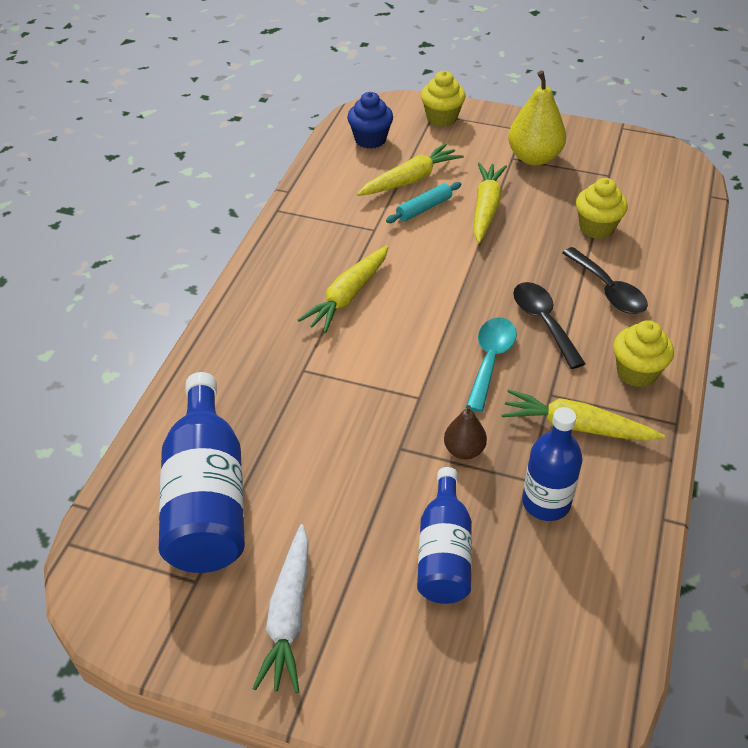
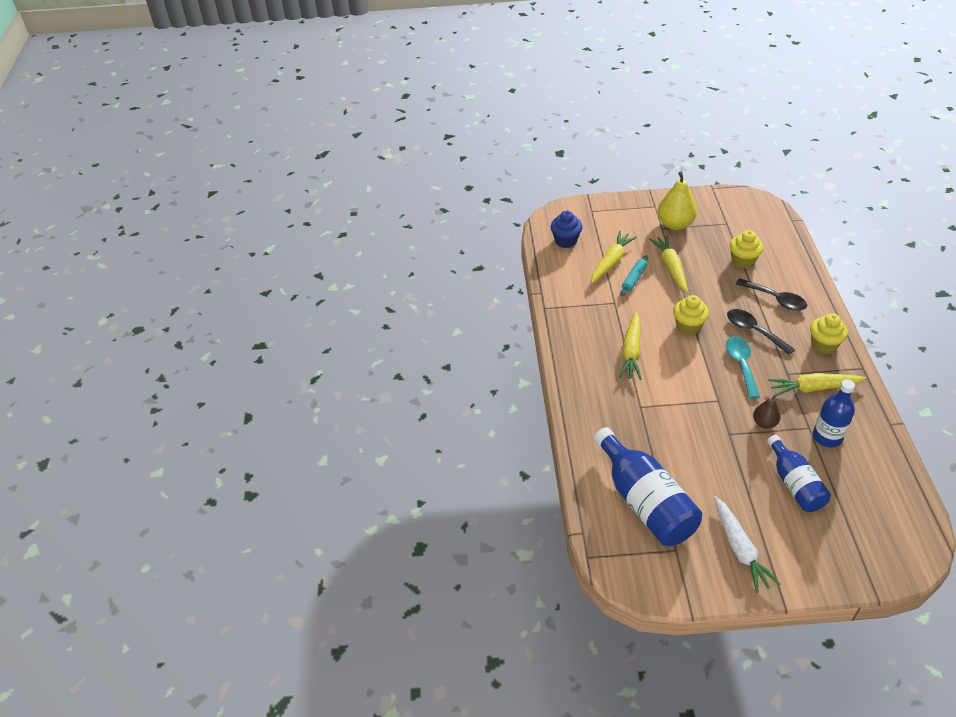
camera: 20 degrees left, 0 degrees up
yellow cupcake [421,71,466,127] -> yellow cupcake moved to [673,295,709,335]

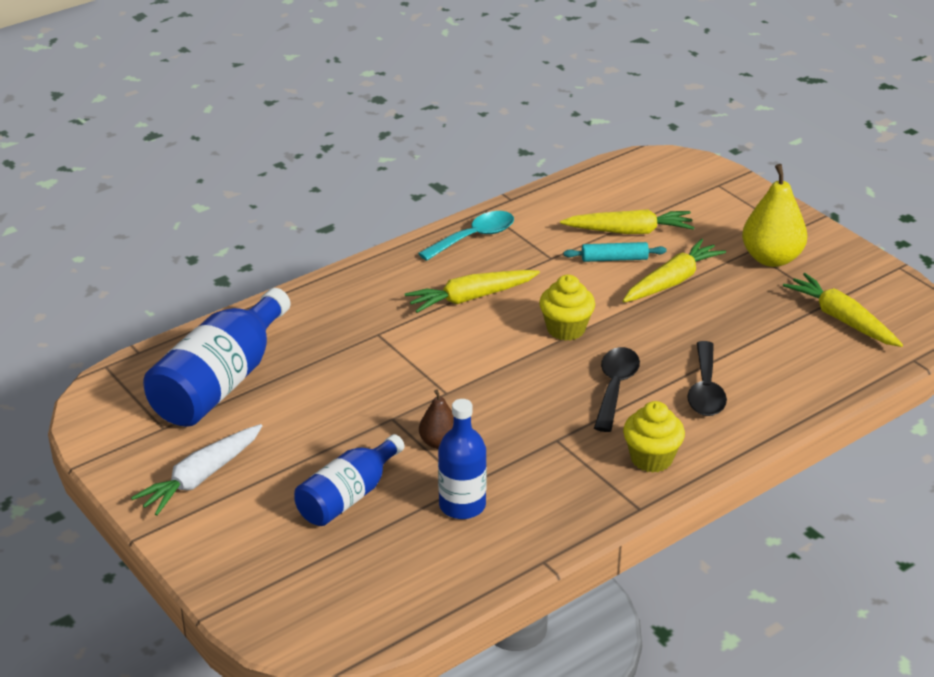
camera: 55 degrees right, 10 degrees down
blue cupcake [551,211,583,248] -> none
turquoise spoon [726,336,760,399] -> turquoise spoon moved to [418,211,514,261]
yellow cupcake [730,230,763,269] -> none
yellow carrot [768,373,867,396] -> yellow carrot moved to [783,273,903,347]

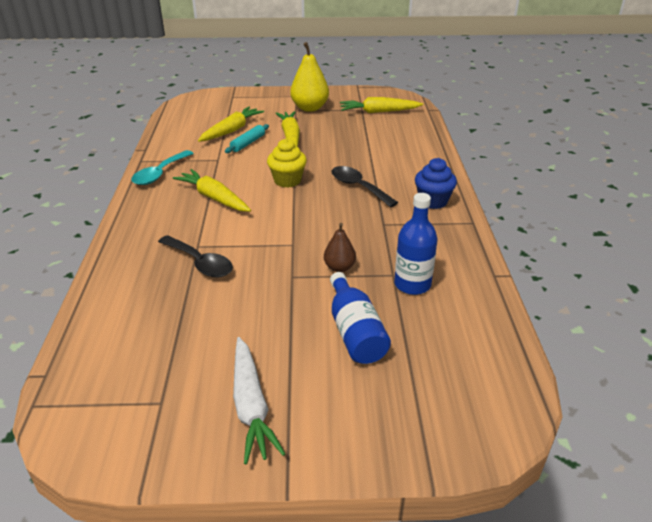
camera: 55 degrees left, 0 degrees up
blue bottle [143,288,291,427] -> none
yellow carrot [405,270,540,313] -> yellow carrot turned 120 degrees clockwise [173,169,251,212]
turquoise spoon [418,211,514,261] -> turquoise spoon turned 150 degrees counterclockwise [131,150,194,185]
yellow cupcake [623,401,685,473] -> blue cupcake [415,158,457,209]
black spoon [687,341,727,416] -> black spoon moved to [158,235,233,278]

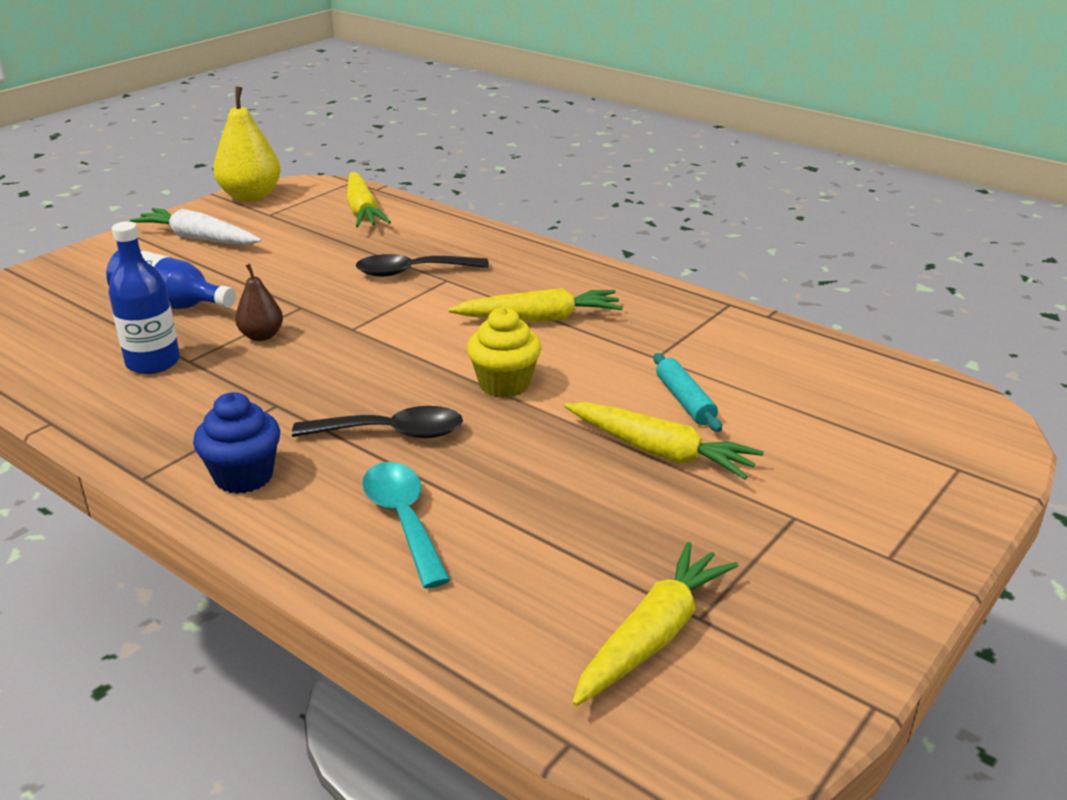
camera: 130 degrees right, 5 degrees down
turquoise spoon [131,150,194,185] -> turquoise spoon moved to [362,462,450,588]
yellow carrot [198,107,264,142] -> yellow carrot moved to [347,172,391,227]
yellow pear [290,42,329,112] -> yellow pear moved to [213,86,281,202]

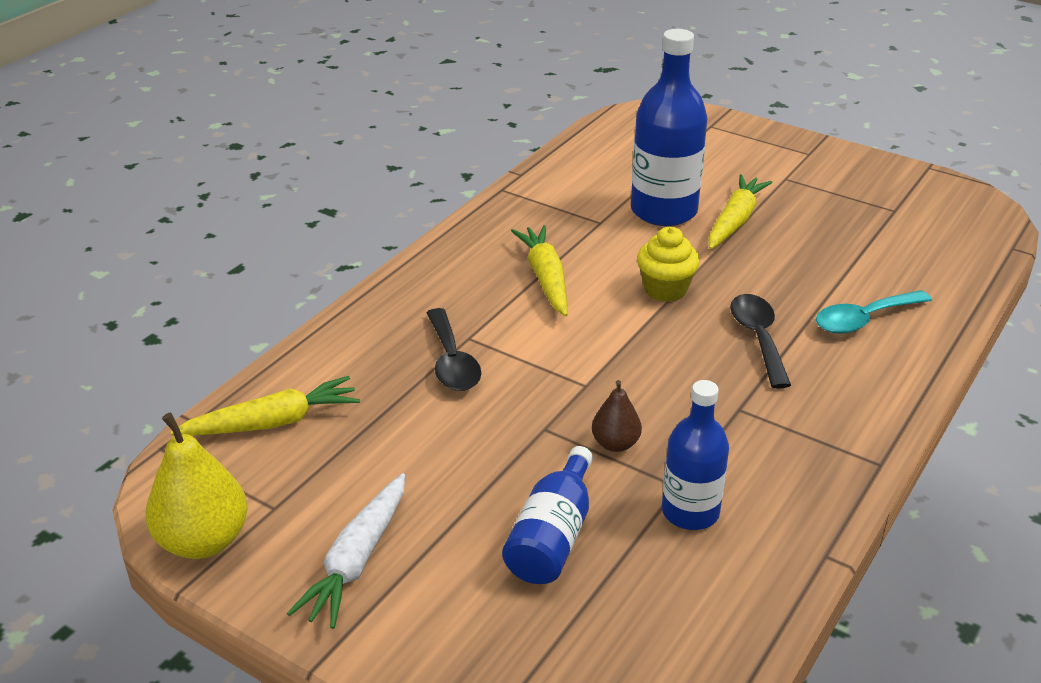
camera: 95 degrees left, 5 degrees up
blue cupcake [193,392,280,494] -> none
yellow carrot [572,542,738,706] -> none
turquoise rolling pin [654,353,722,432] -> blue bottle [631,29,708,226]

